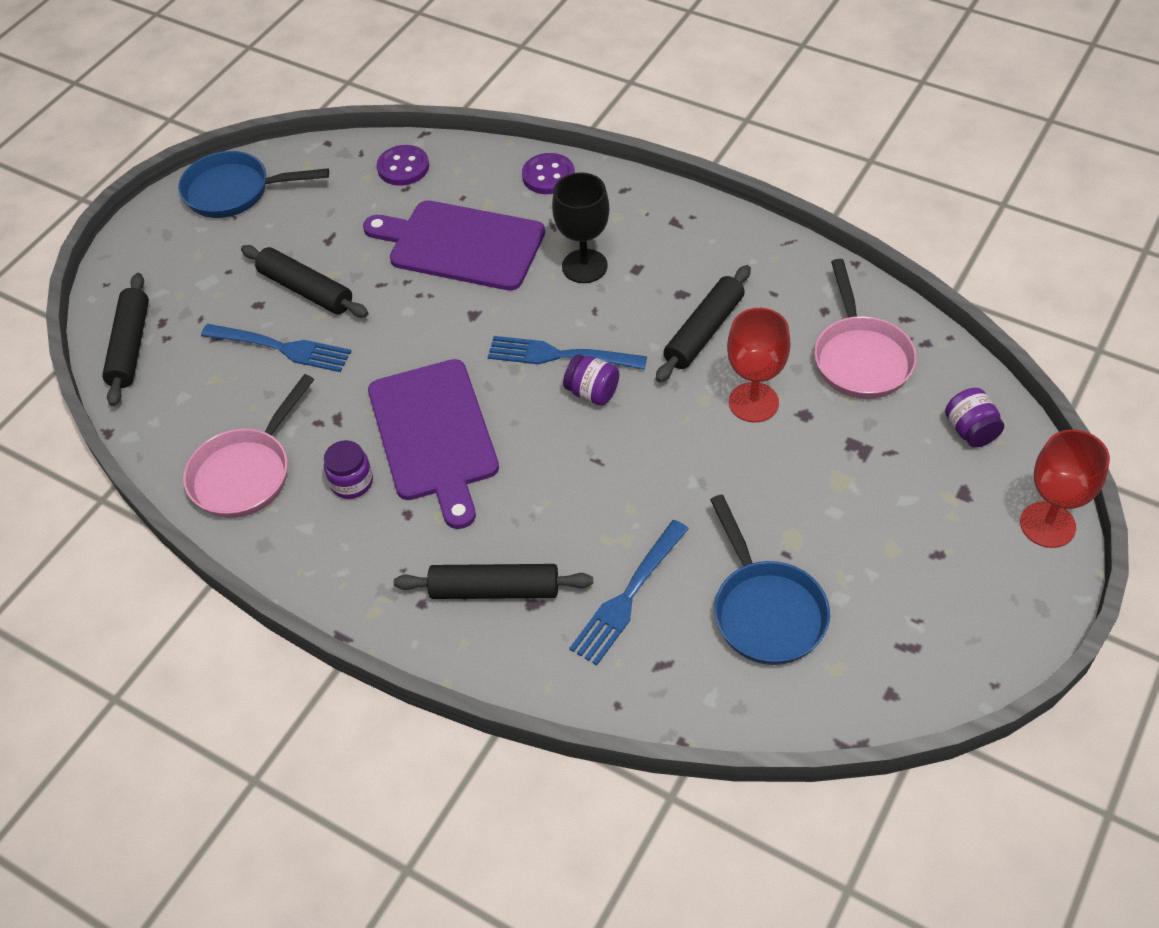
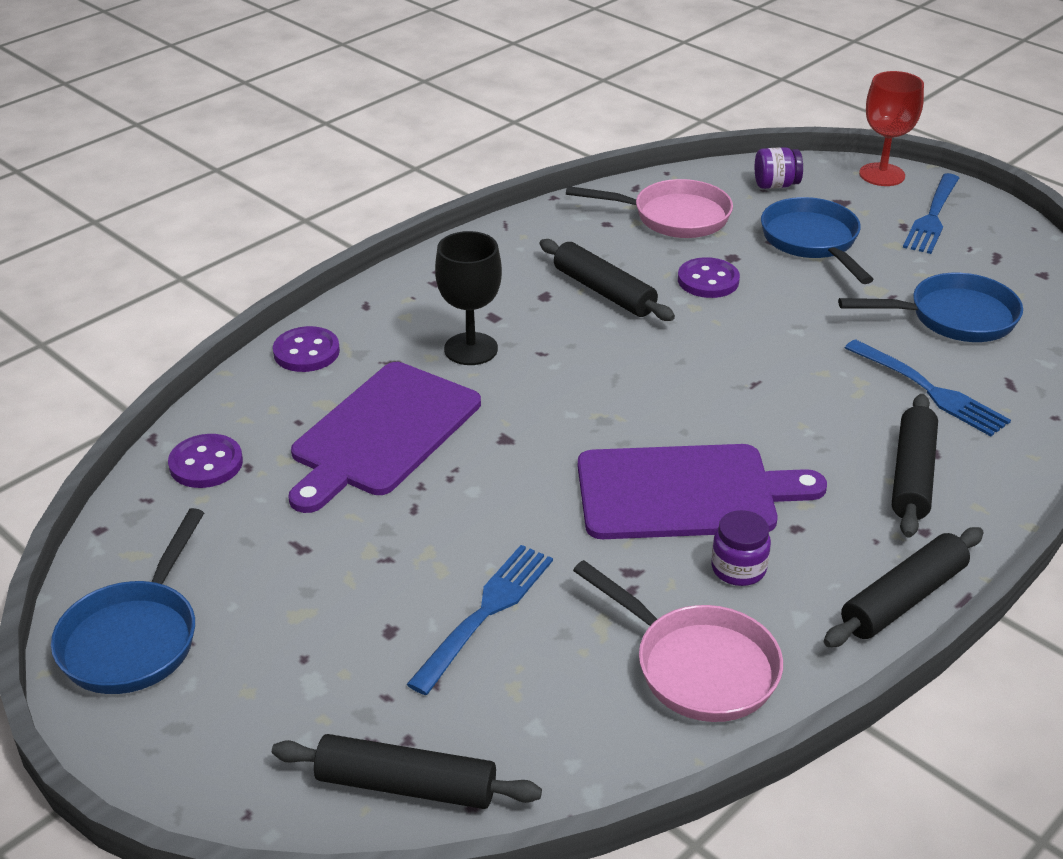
camera: 80 degrees left, 15 degrees down
black rolling pin [241,245,368,317] -> black rolling pin moved to [824,527,984,647]
blue fork [488,336,647,370] -> blue fork moved to [903,173,959,254]
purple jar [563,354,619,406] -> none
red goblet [727,308,791,423] -> purple button [678,257,740,298]
none -> blue pan [761,197,874,284]

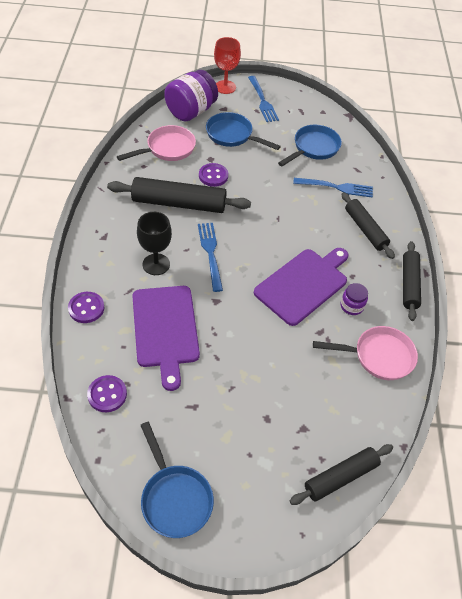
camera: 45 degrees left, 15 degrees up
blue fork [406,545,553,695] -> blue fork moved to [198,223,223,292]
black rolling pin [540,239,675,321] -> black rolling pin [107,177,251,213], size x1.55
purple jar [755,147,803,189] -> purple jar [165,70,218,122], size x2.05

